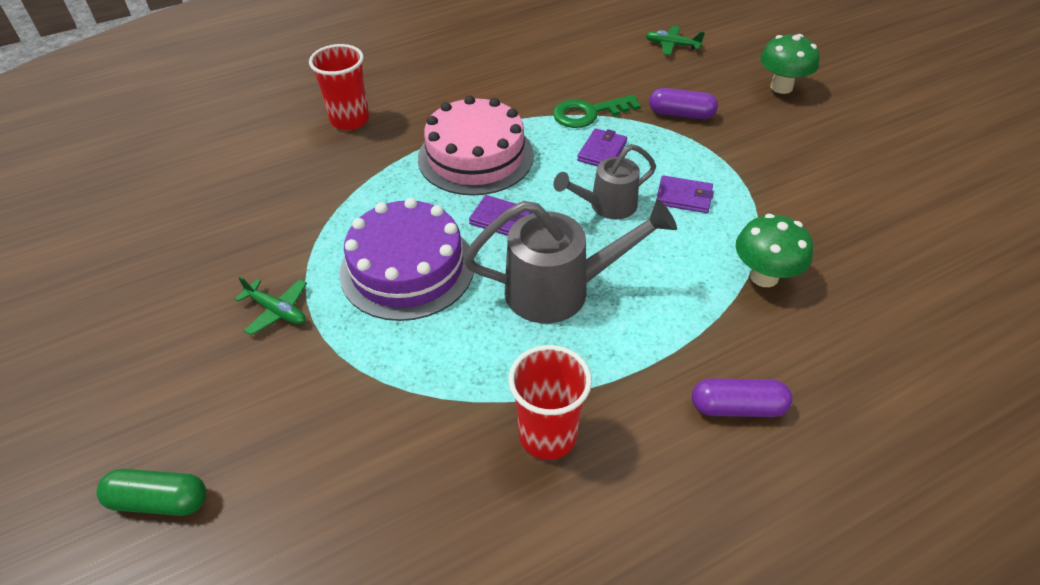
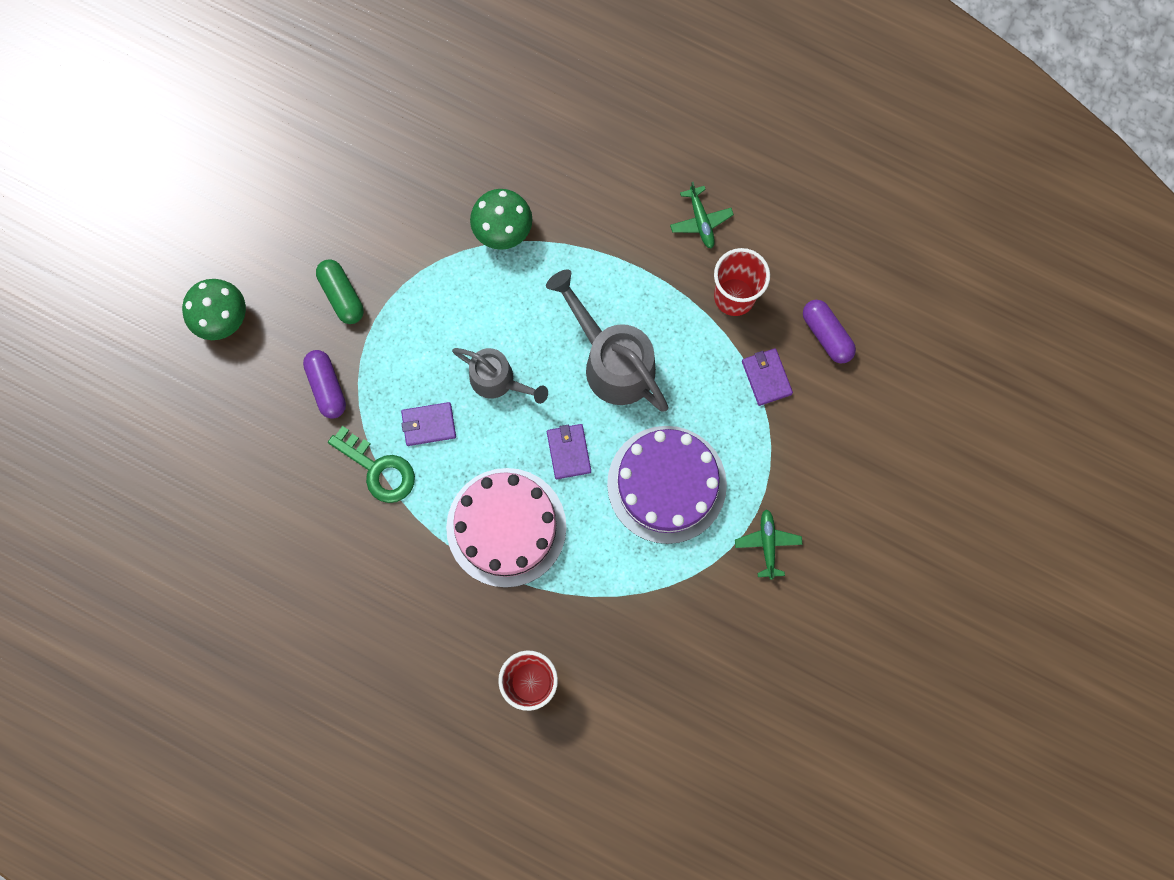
camera: 125 degrees left, 30 degrees up
green capsule [96,469,206,516] -> green capsule moved to [316,259,364,324]
green plane [645,26,705,55] -> green plane moved to [670,182,734,249]
purple wallet [656,175,714,213] -> purple wallet moved to [742,348,793,406]
purple capsule [692,378,793,417] -> purple capsule moved to [803,300,856,364]

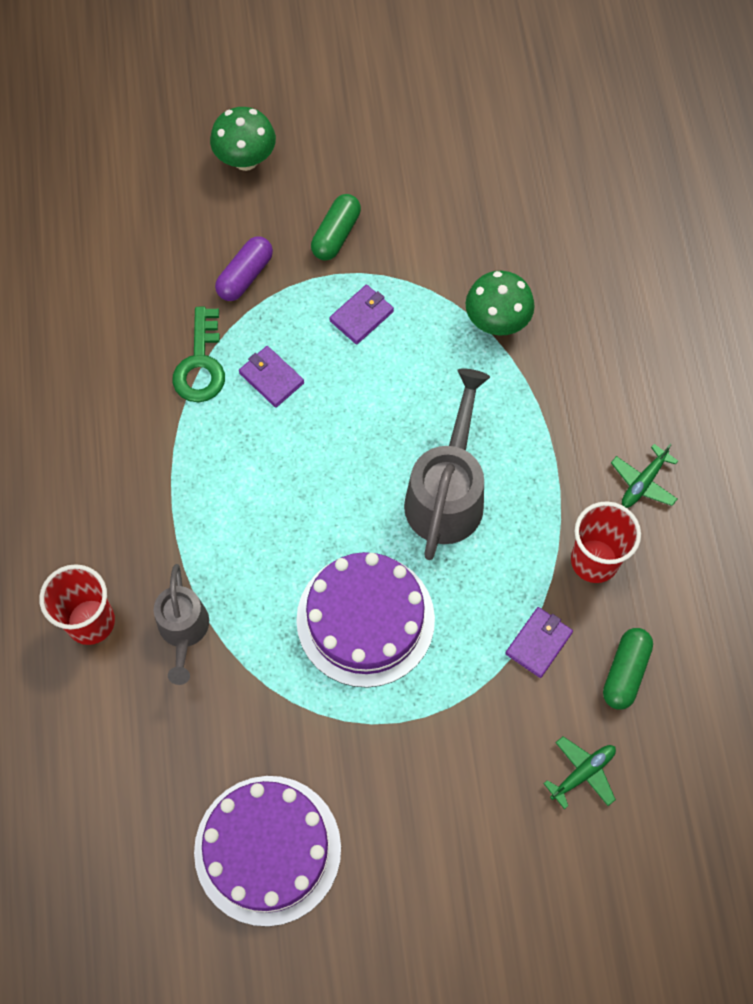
camera: 55 degrees right, 10 degrees down
pink cake [446,468,566,588] -> none
grey watering can [452,348,548,404] -> grey watering can moved to [154,564,209,685]
purple wallet [547,424,591,479] -> purple wallet moved to [329,285,394,345]
green plane [735,509,802,580] -> green plane moved to [543,737,616,809]
purple capsule [803,300,856,364] -> green capsule [603,628,653,710]
none -> purple cake [194,776,341,926]

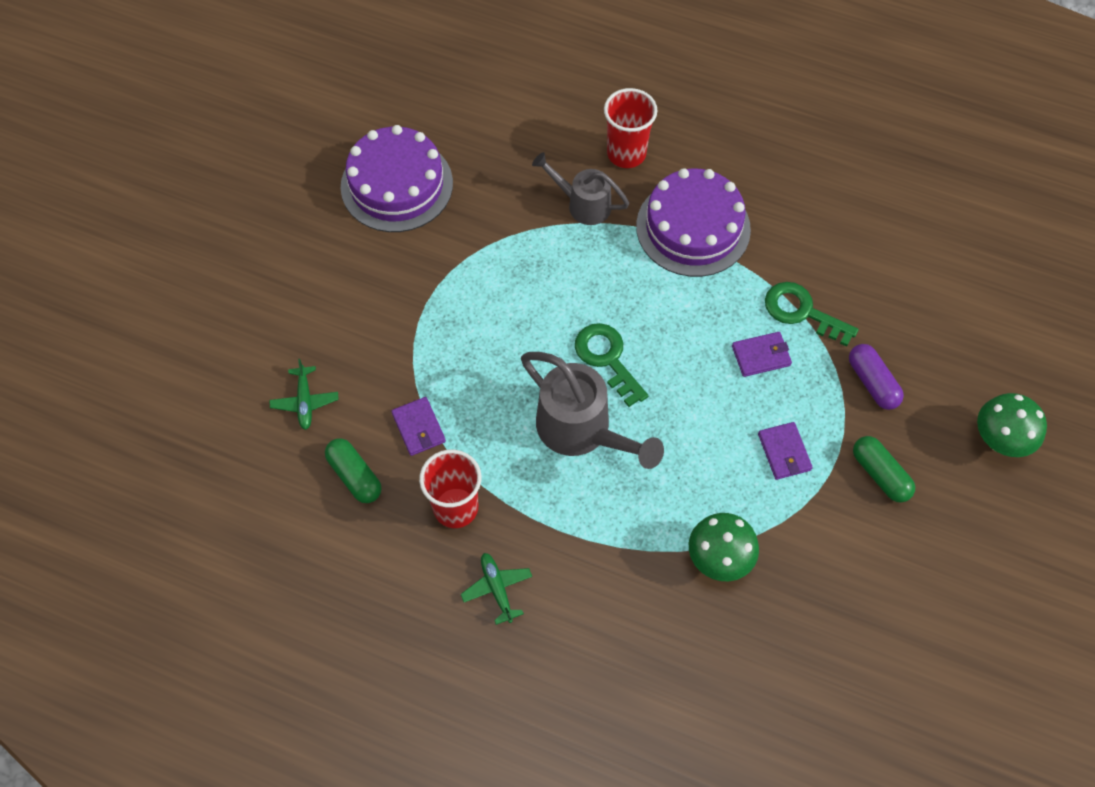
camera: 120 degrees right, 5 degrees down
purple cake [296,552,435,688] -> purple cake moved to [636,168,751,277]
none -> green key [575,323,648,407]

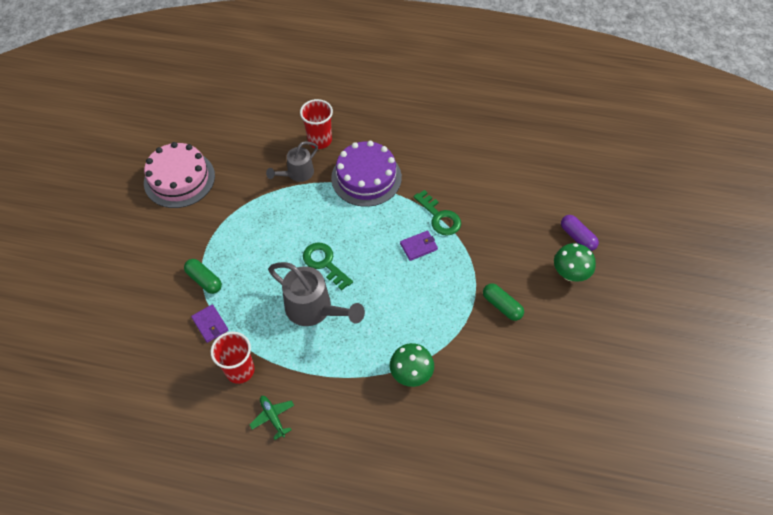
camera: 10 degrees left, 5 degrees down
green plane [269,359,339,430] -> none
green capsule [325,438,381,503] -> green capsule moved to [184,259,222,294]
purple cake [341,125,453,232] -> pink cake [144,142,215,208]
grey watering can [532,152,629,225] -> grey watering can turned 60 degrees counterclockwise [266,141,318,182]
purple wallet [758,422,813,480] -> none
green key [765,282,859,347] -> green key turned 150 degrees counterclockwise [414,190,461,236]
purple capsule [849,344,904,410] -> purple capsule moved to [561,215,599,251]

